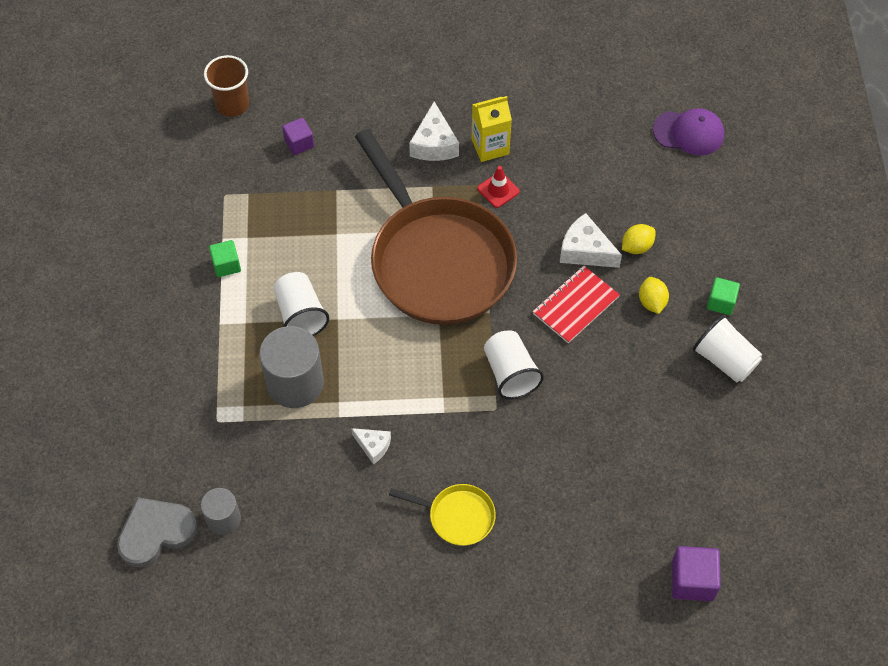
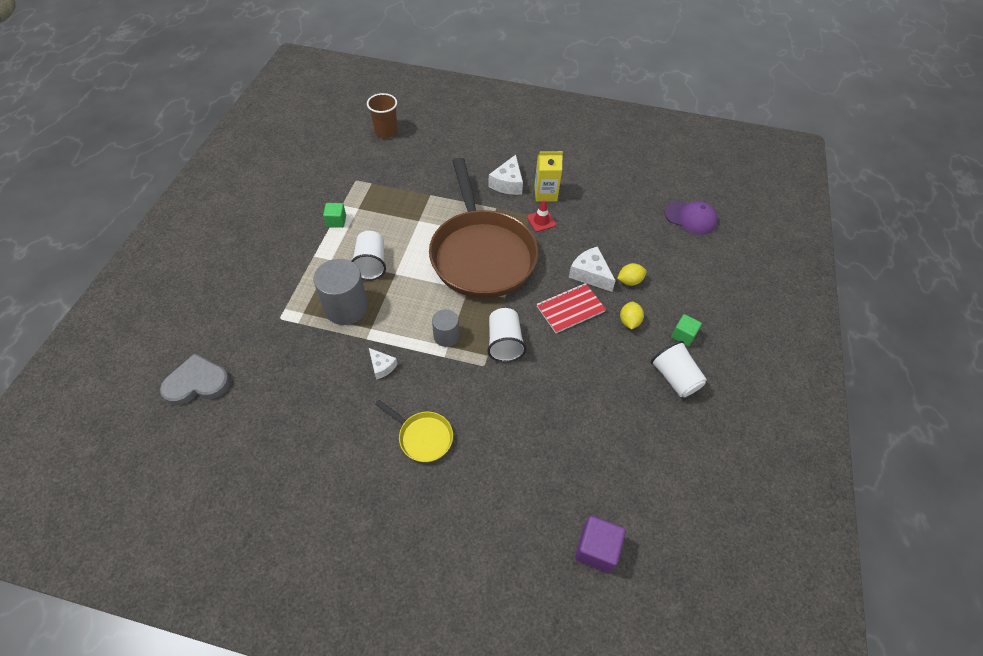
camera: 15 degrees right, 5 degrees down
grey cylinder [201,488,241,535] -> grey cylinder moved to [432,309,459,347]
purple cube [282,118,314,155] -> none

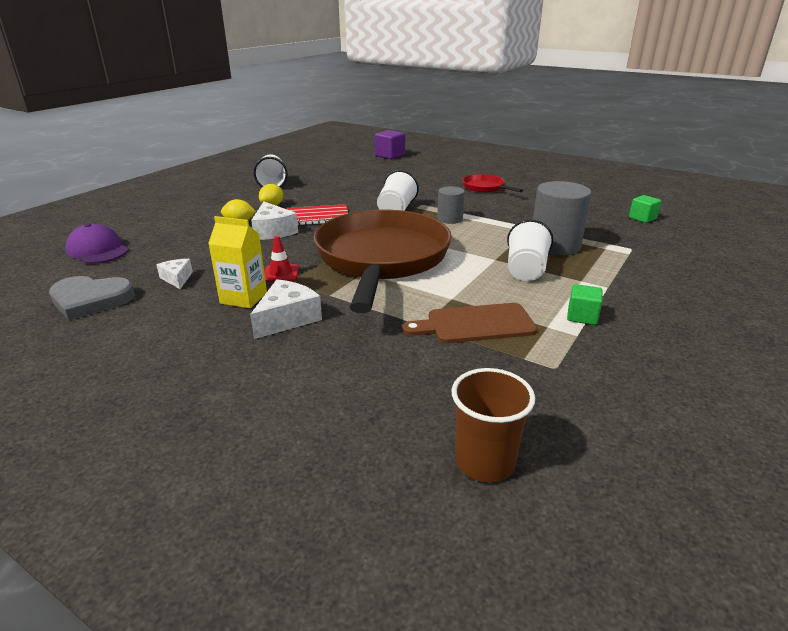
camera: 160 degrees left, 25 degrees down
grey heart [160,353,230,405] -> grey heart moved to [49,276,135,320]
white cheese [369,348,398,380] -> white cheese moved to [157,259,193,289]
yellow pan [375,400,453,462] -> red pan [462,174,523,193]
green cube [671,314,702,346] -> green cube moved to [629,195,661,223]
none -> brown cutting board [402,303,537,343]

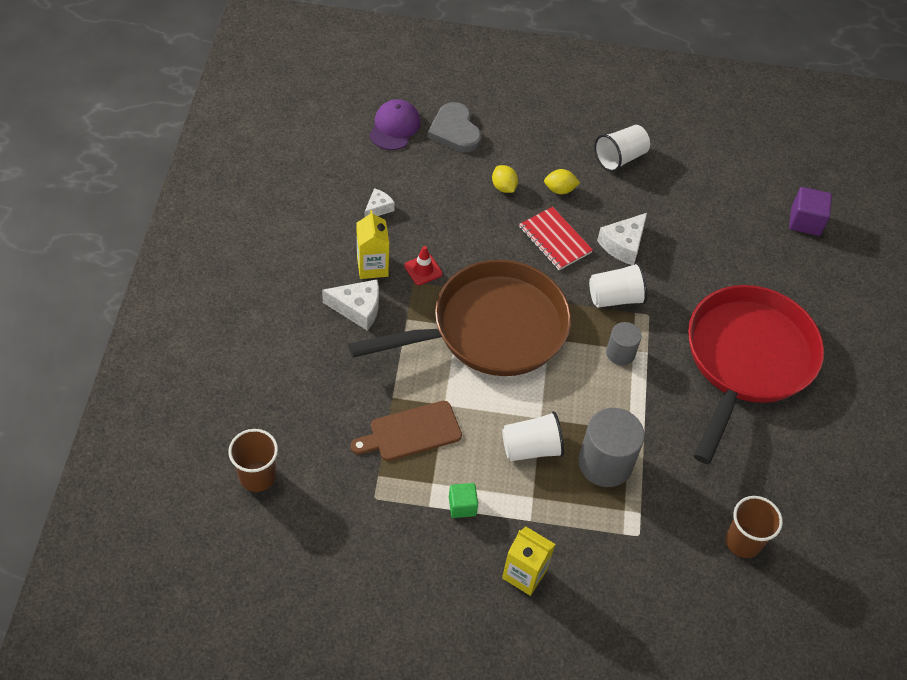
camera: 60 degrees right, 25 degrees up
grey heart [49,276,135,320] -> grey heart moved to [428,102,482,152]
white cheese [251,201,298,240] -> white cheese moved to [597,213,647,265]
brown cutting board [402,303,537,343] -> brown cutting board turned 75 degrees counterclockwise [351,401,462,461]
red pan [462,174,523,193] -> red pan [688,285,824,464], size x2.43
green cube [629,195,661,223] -> brown cup [726,496,783,558]
none -> yellow carton [502,526,555,596]

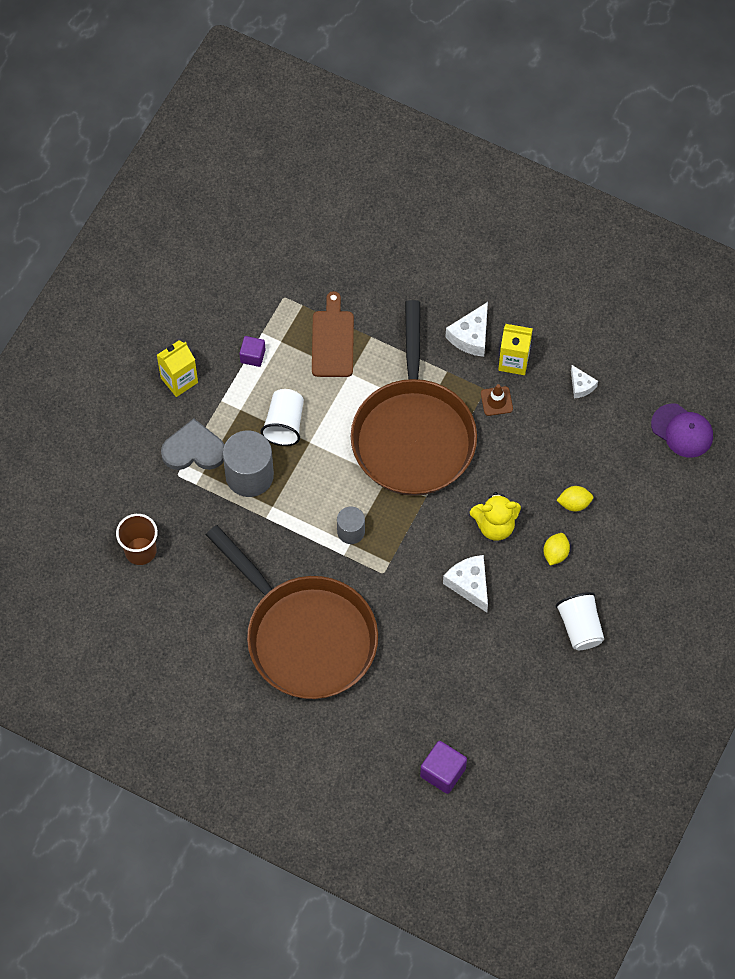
camera: 115 degrees right, 10 degrees up
brown cup [228,429,278,492] -> none
red traffic cone [404,246,442,285] -> brown traffic cone [481,384,513,416]
grey heart [428,102,482,152] -> grey heart moved to [161,418,224,470]
green cube [449,483,478,518] -> purple cube [239,336,266,367]
red notebook [519,207,593,270] -> yellow teddy bear [470,492,521,541]
white cup [589,262,647,308] -> none
red pan [688,285,824,464] -> brown pan [206,525,378,699]

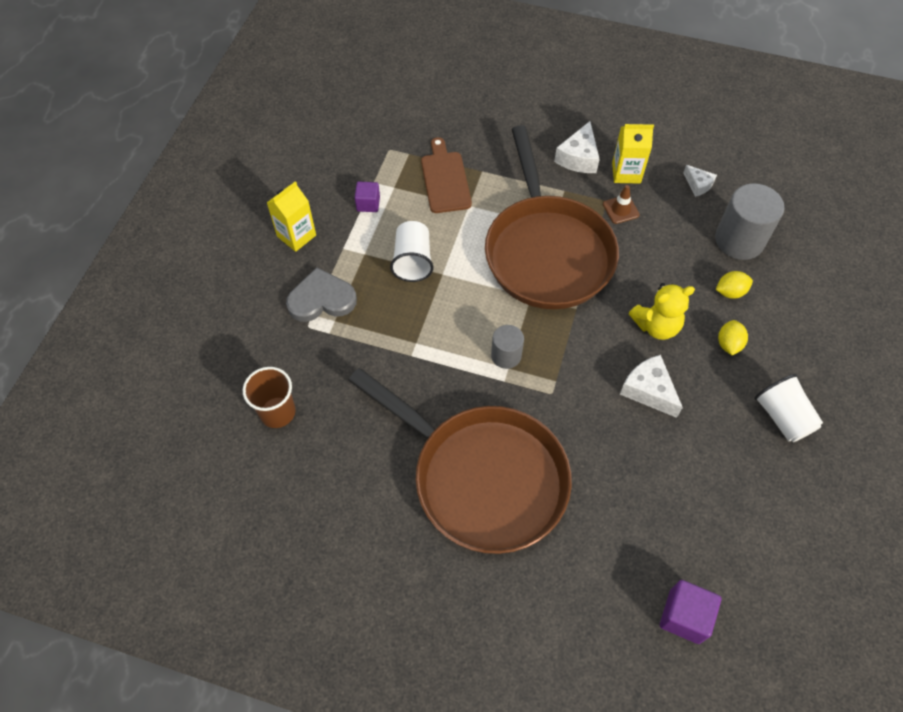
camera: 10 degrees left, 5 degrees down
grey cylinder [223,430,274,497] -> grey cylinder moved to [715,183,784,260]
purple cap [651,403,713,458] -> none

